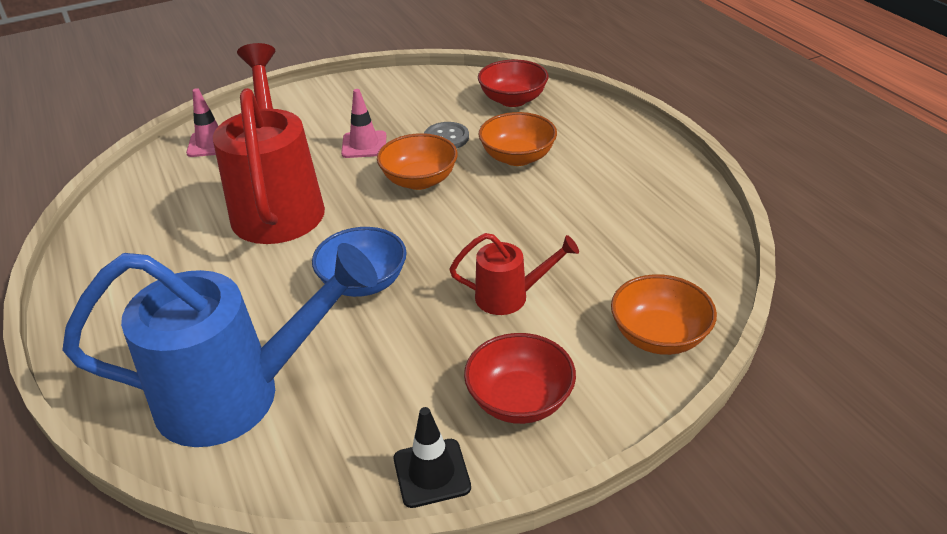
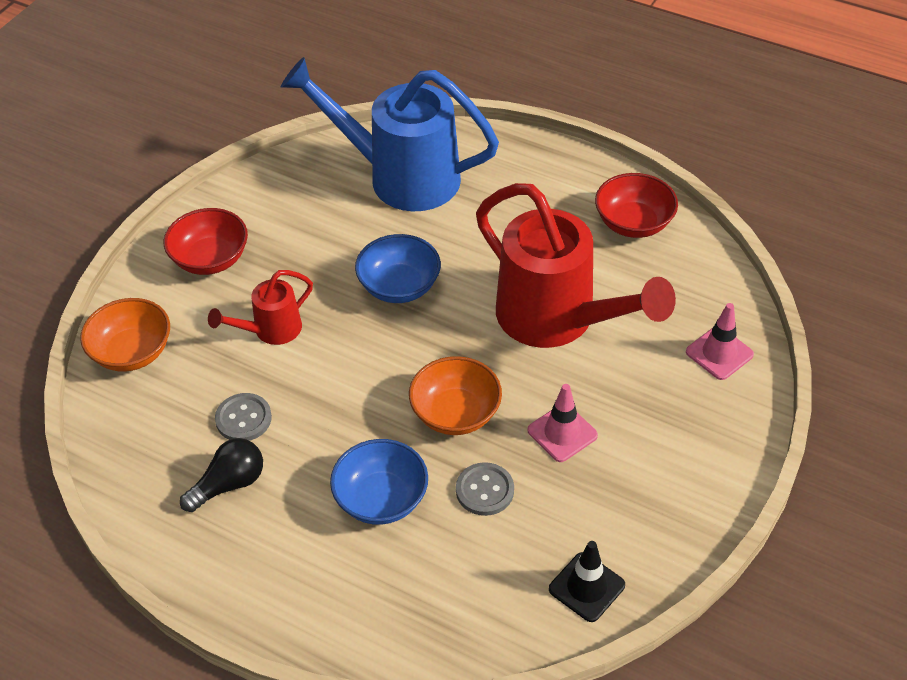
camera: 145 degrees right, 10 degrees up
blue watering can [62,243,378,447] -> blue watering can turned 60 degrees clockwise [281,57,499,211]
black traffic cone [394,407,471,508] -> black traffic cone moved to [549,541,625,622]
red bowl [478,60,548,107] -> red bowl moved to [595,173,678,238]
orange bowl [479,112,557,166] -> blue bowl [330,439,428,525]
none -> black light bulb [180,438,263,512]
none -> grey button [215,393,272,441]

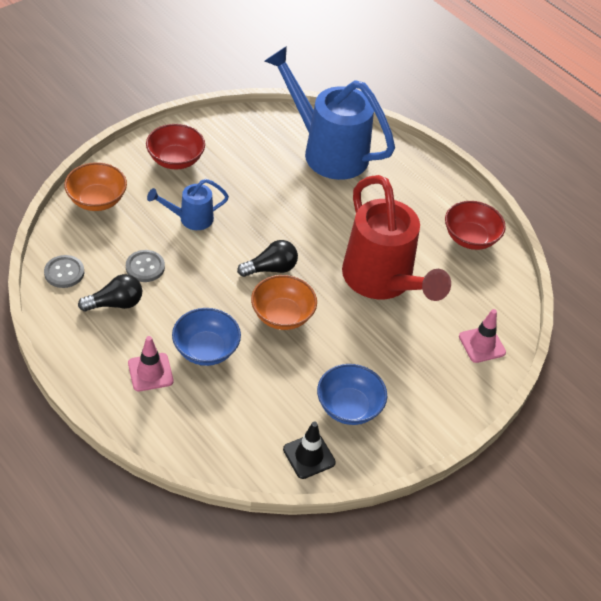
camera: 15 degrees right, 0 degrees up
red watering can [208,270,313,345] -> blue watering can [147,179,229,230]
blue bowl [355,234,441,303] -> blue bowl moved to [317,364,387,425]
grey button [456,462,514,516] -> grey button moved to [44,255,84,288]
pink traffic cone [527,384,598,462] -> pink traffic cone moved to [128,336,173,392]
none -> black light bulb [237,240,298,277]

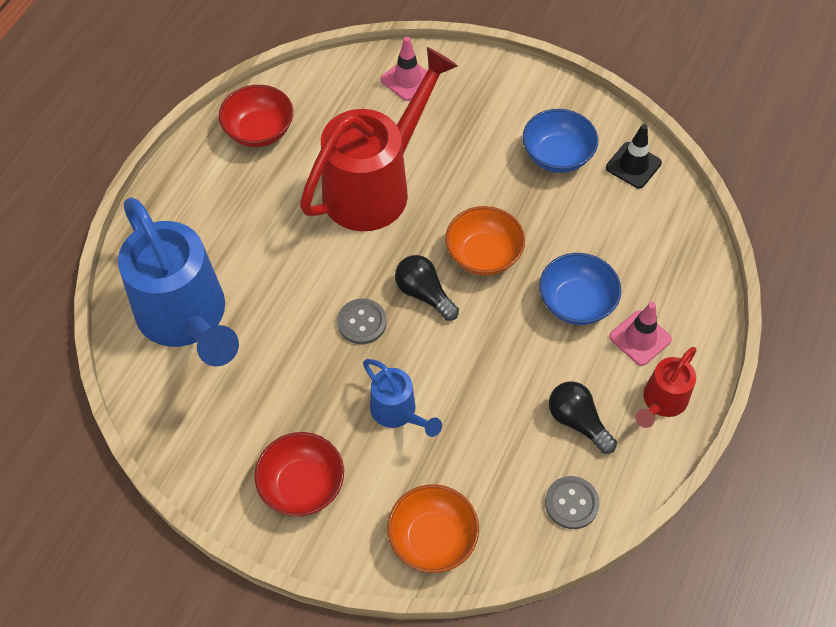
camera: 110 degrees left, 10 degrees up
grey button [126,250,165,282] -> grey button moved to [337,298,387,344]
blue watering can [265,46,395,180] -> blue watering can turned 45 degrees counterclockwise [118,197,239,366]
none -> red watering can [635,347,696,428]

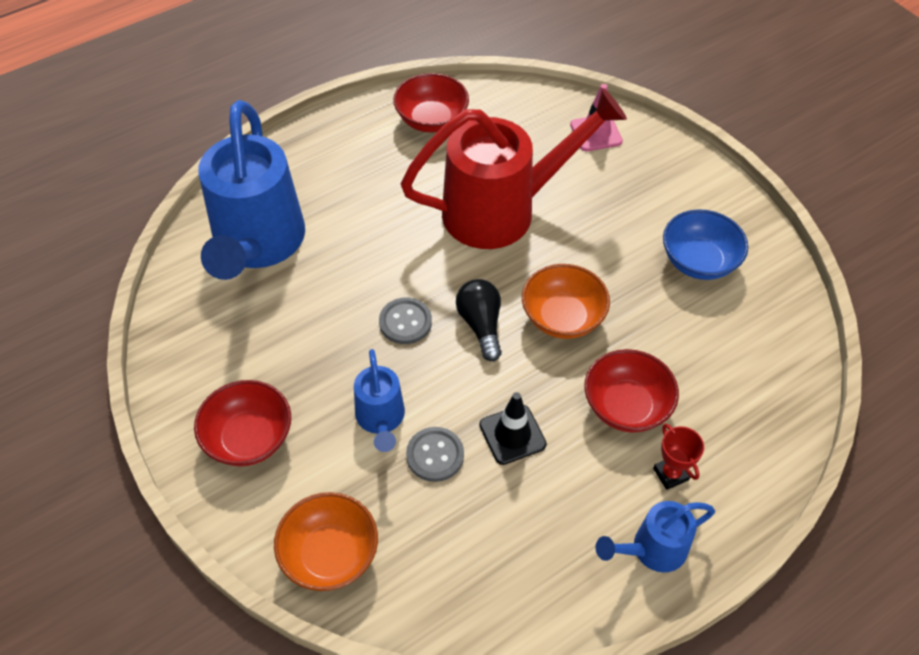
camera: 30 degrees right, 5 degrees down
blue bowl [539,253,621,325] -> red bowl [584,349,679,433]
grey button [545,476,600,529] -> grey button moved to [406,427,464,482]
black light bulb [549,381,617,454] -> none
black traffic cone [606,124,662,188] -> black traffic cone moved to [479,392,547,465]
pink traffic cone [609,302,672,366] -> red trophy [653,423,704,490]
red watering can [635,347,696,428] -> blue watering can [595,501,715,573]

